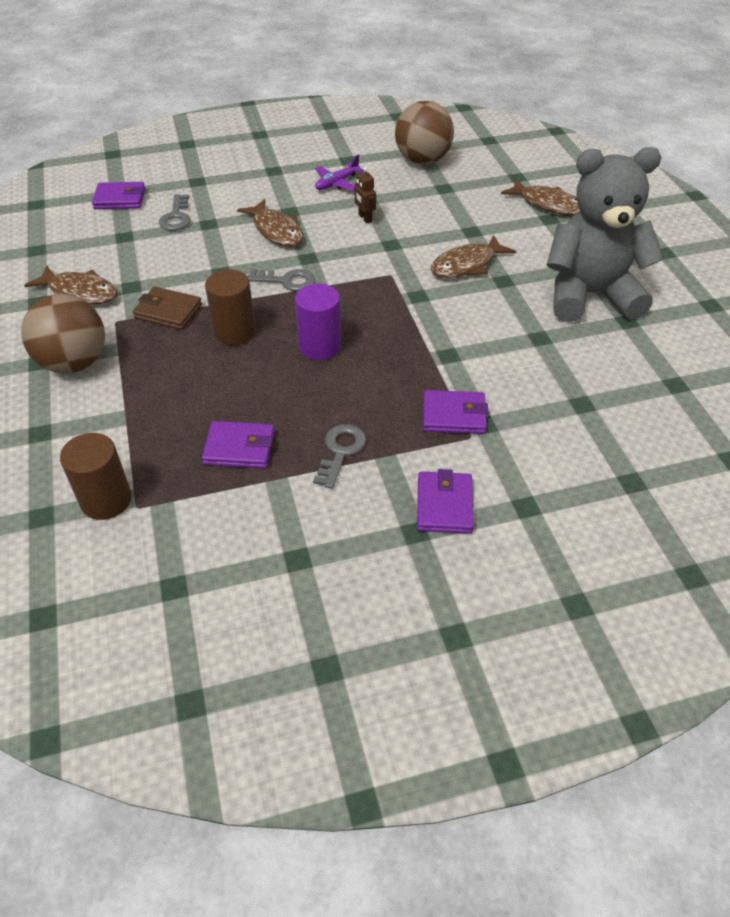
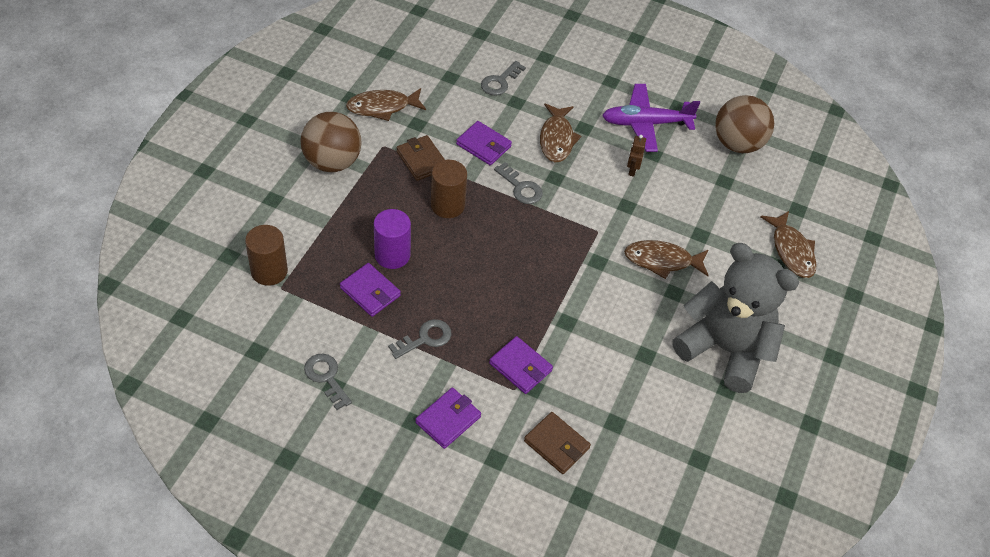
camera: 35 degrees right, 5 degrees up
brown fish [24,265,118,304] -> brown fish turned 105 degrees clockwise [346,88,426,121]
purple wallet [92,182,145,209] -> purple wallet moved to [456,121,512,165]
purple cylinder [295,283,341,360] -> purple cylinder moved to [374,209,411,269]
purple plane [315,155,365,191] -> purple plane [602,84,700,152], size x1.72
none -> grey key [304,354,352,410]
none -> brown wallet [524,412,591,474]

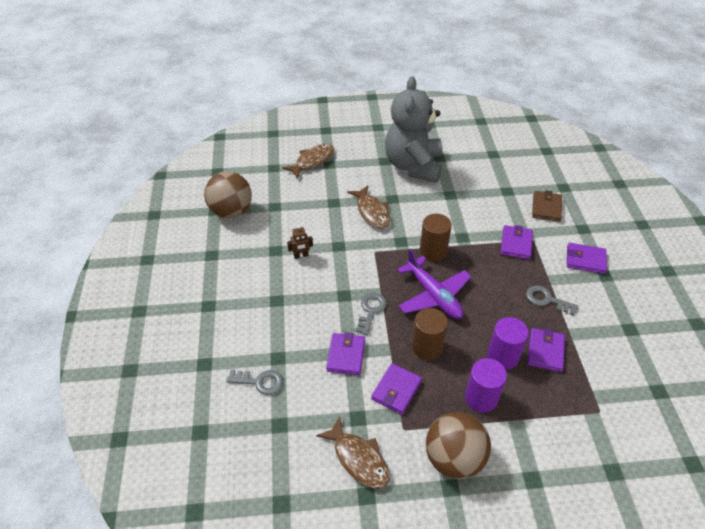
camera: 115 degrees left, 5 degrees down
brown cylinder [245,225,288,286] -> brown cylinder moved to [420,213,452,261]
grey key [304,354,352,410] -> none
brown wallet [396,135,445,181] -> purple wallet [371,363,422,415]
brown fish [540,103,581,162] -> none
purple plane [602,84,700,152] -> purple plane moved to [397,249,471,319]
none -> purple cylinder [465,358,507,413]

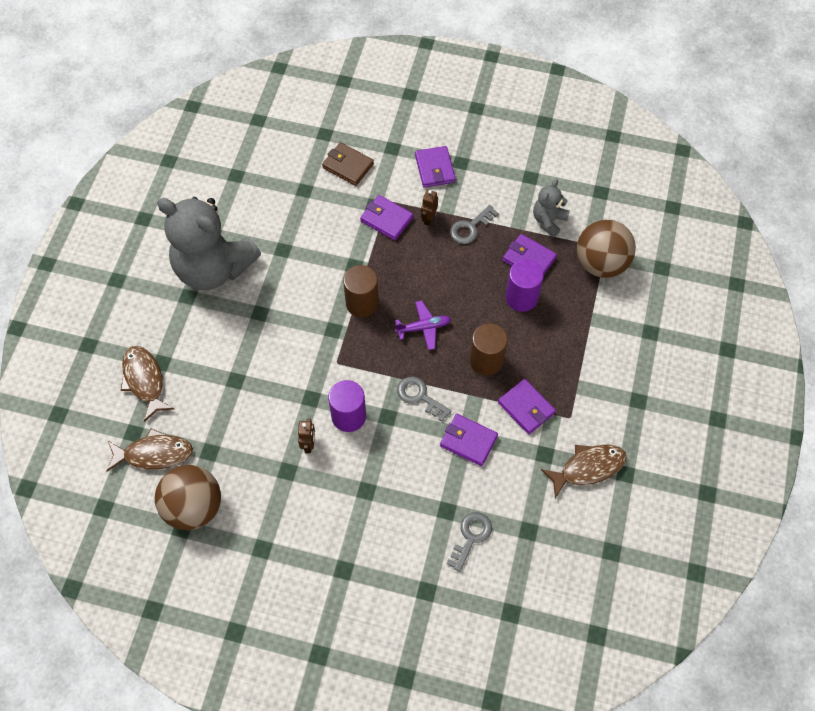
camera: 70 degrees left, 15 degrees up
brown fish [347,186,390,229] -> brown fish moved to [106,428,193,472]
purple plane [397,249,471,319] -> purple plane [395,301,451,350], size x0.58
brown ball [426,412,491,479] -> brown ball moved to [577,220,636,278]
purple cylinder [465,358,507,413] -> purple cylinder moved to [328,380,366,432]
purple wallet [567,243,607,274] -> purple wallet turned 45 degrees counterclockwise [415,146,456,188]
none -> brown robot [421,190,438,226]
none -> grey teddy bear [533,180,570,237]

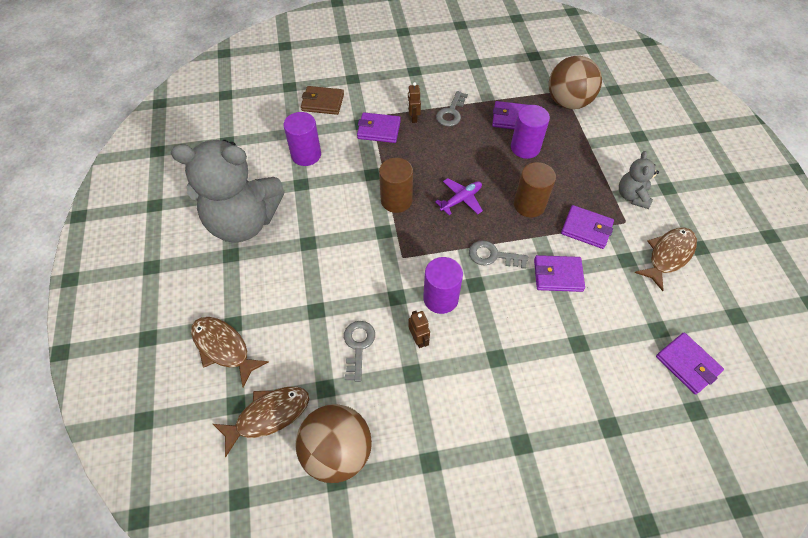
camera: 25 degrees left, 5 degrees down
purple wallet [415,146,456,188] -> purple wallet moved to [656,332,724,394]
grey key [446,512,492,572] -> grey key moved to [344,321,375,382]
grey teddy bear [533,180,570,237] -> grey teddy bear moved to [619,151,659,209]
none -> purple cylinder [283,112,321,166]

